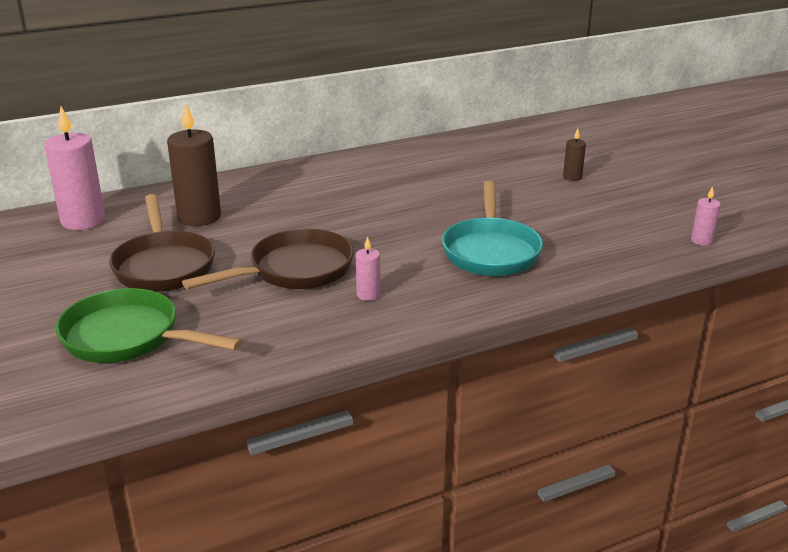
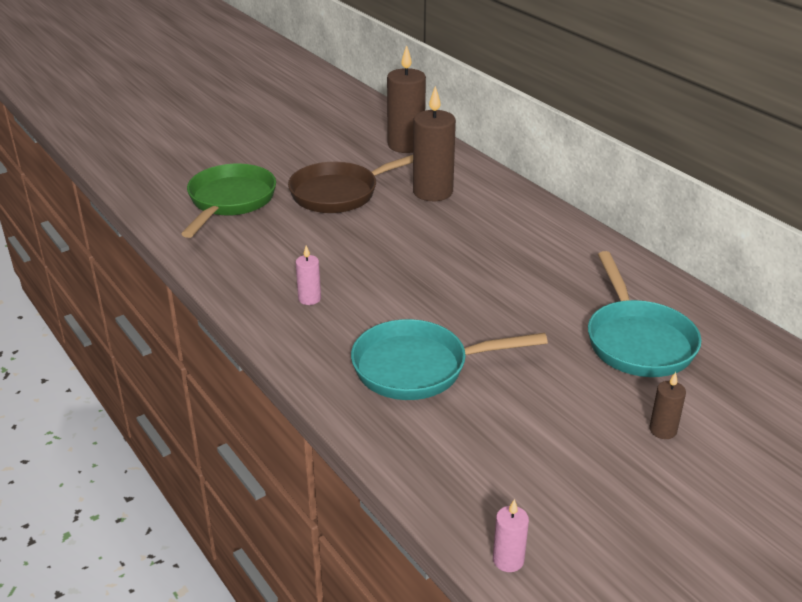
camera: 80 degrees right, 5 degrees up
pink candle [44,106,105,230] -> brown candle [387,45,426,153]
brown pan [182,229,354,289] -> none
none -> turquoise pan [588,251,702,377]

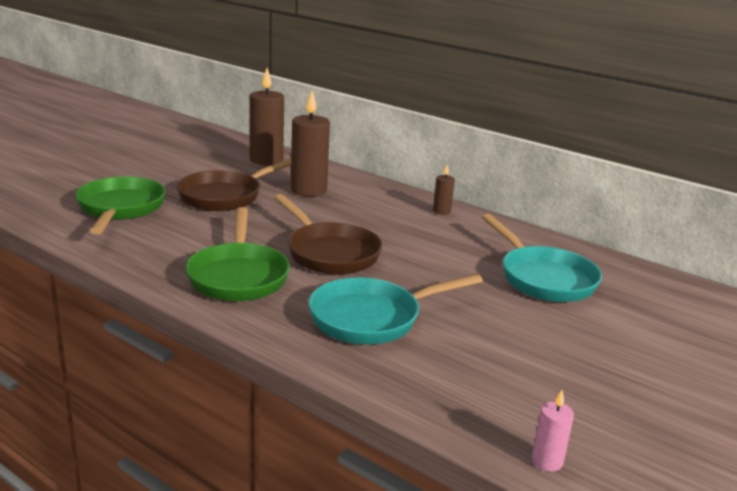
camera: 20 degrees left, 10 degrees down
pink candle [295,245,321,305] -> green pan [186,207,290,301]
brown candle [649,372,686,439] -> brown candle moved to [433,165,455,215]
none -> brown pan [274,194,383,274]

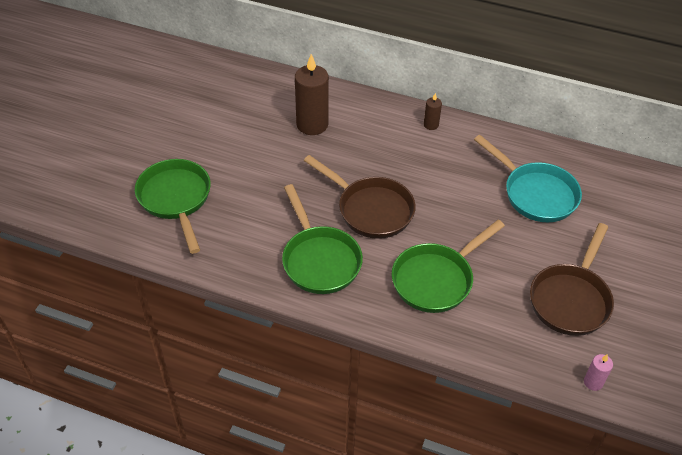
camera: 15 degrees left, 25 degrees up
brown pan [176,158,291,211] -> brown pan moved to [530,223,614,336]
brown candle [249,68,284,165] -> none
turquoise pan [308,274,483,344] -> green pan [392,220,505,313]

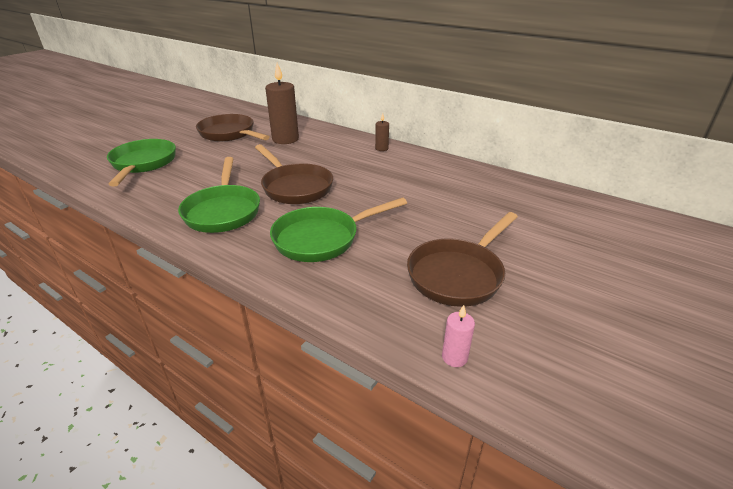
camera: 15 degrees right, 15 degrees down
turquoise pan [474,135,582,222] -> none
none -> brown pan [196,114,269,142]

